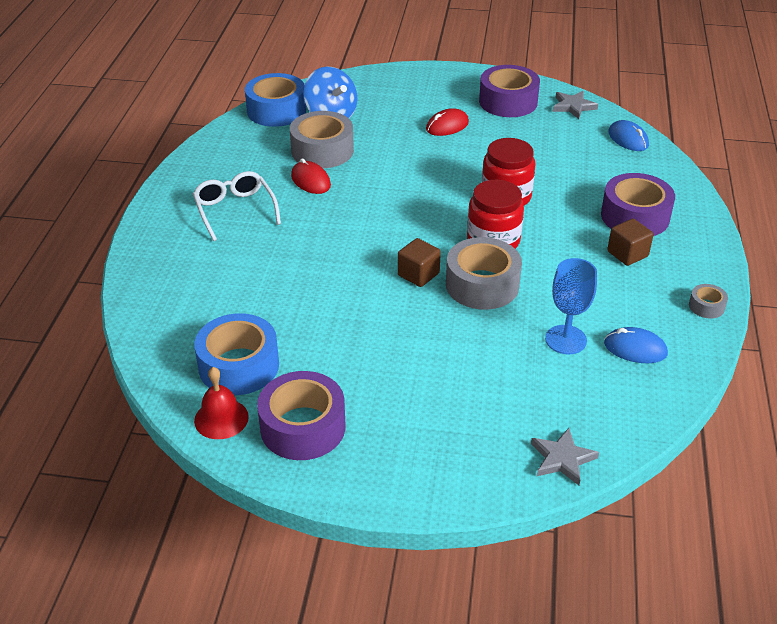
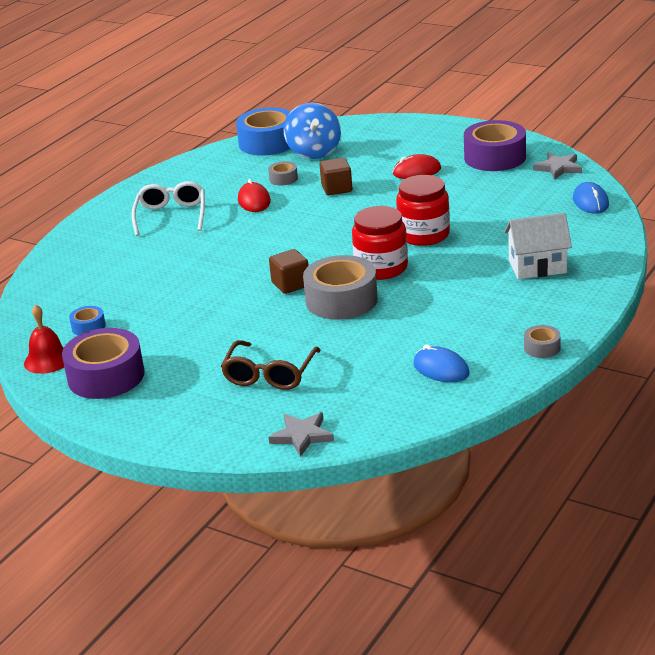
camera: 25 degrees right, 10 degrees down
blue tape [194,313,279,395] -> blue tape [69,306,106,335], size x0.47
grey tape [290,111,354,168] -> grey tape [268,161,298,185], size x0.47
blue goblet [545,258,597,354] -> none
purple tape [601,173,675,236] -> white house [504,213,572,279]
brown cube [607,219,654,266] -> brown cube moved to [319,158,352,195]
none -> brown glasses [221,340,321,390]

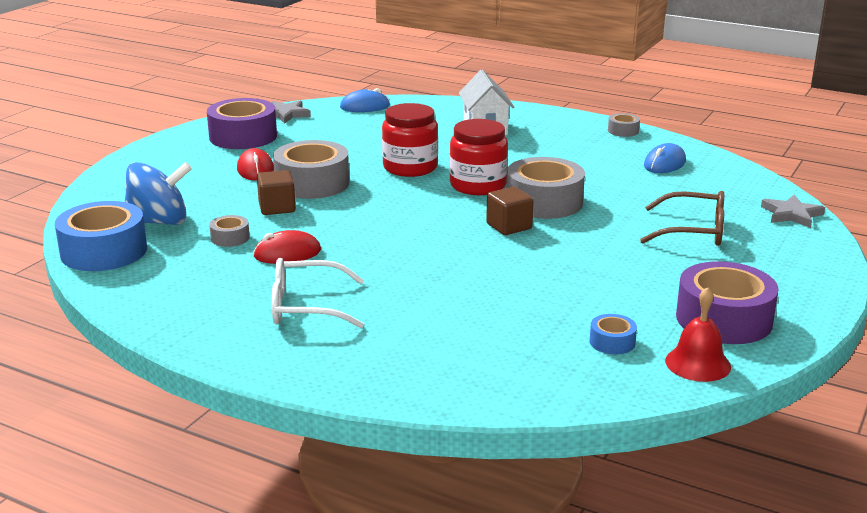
camera: 95 degrees left, 5 degrees down
none -> grey tape [273,140,349,199]

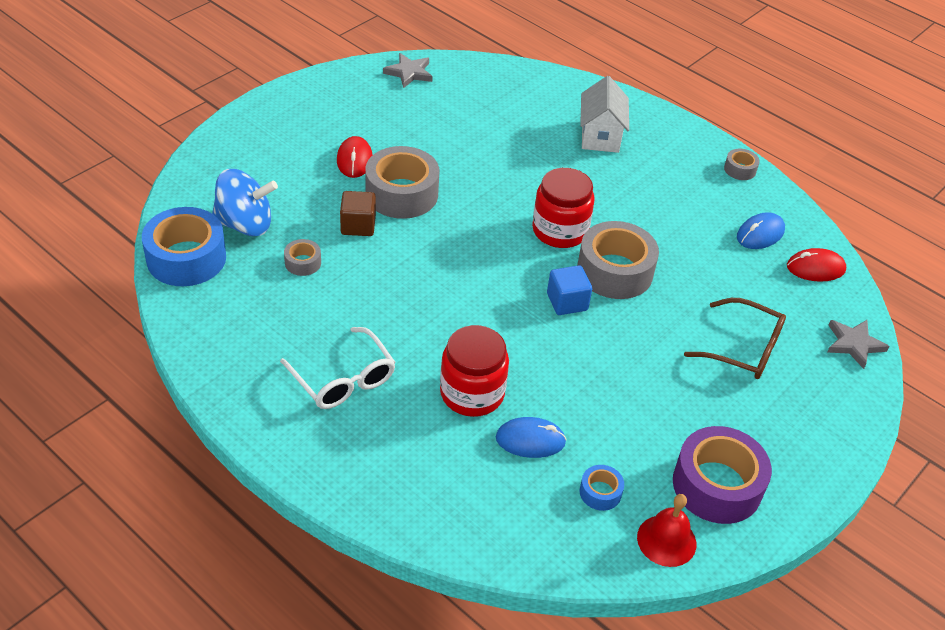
camera: 10 degrees right, 20 degrees up
purple tape [207,98,277,149] -> none
red mouse [253,230,321,264] -> red mouse moved to [787,248,846,282]
white glasses [272,258,364,328] -> white glasses turned 135 degrees counterclockwise [280,327,396,409]
blue mouse [340,88,390,112] -> blue mouse moved to [496,417,567,458]
red jar [382,103,438,177] -> red jar moved to [440,325,509,417]
brown cube [486,187,534,235] -> blue cube [547,265,592,315]

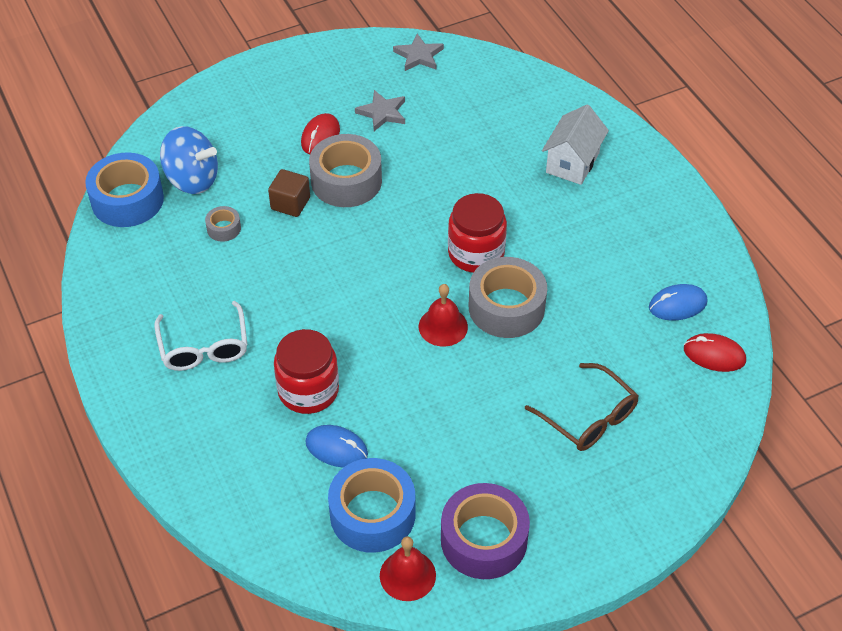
camera: 25 degrees right, 5 degrees up
blue cube [547,265,592,315] -> red bell [419,284,468,347]
blue tape [580,465,624,511] -> blue tape [328,458,415,553], size x2.15
grey tape [724,149,760,180] -> none
grey star [827,320,890,369] -> grey star moved to [355,90,405,131]

